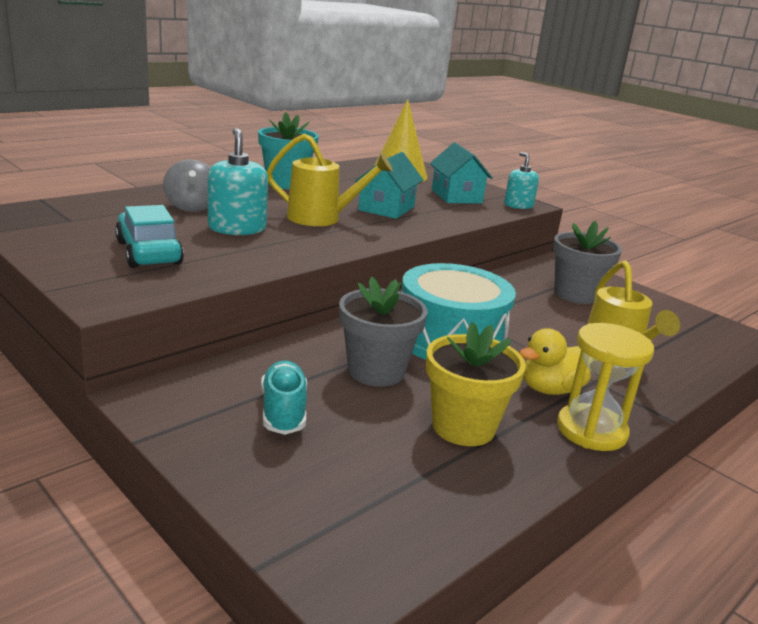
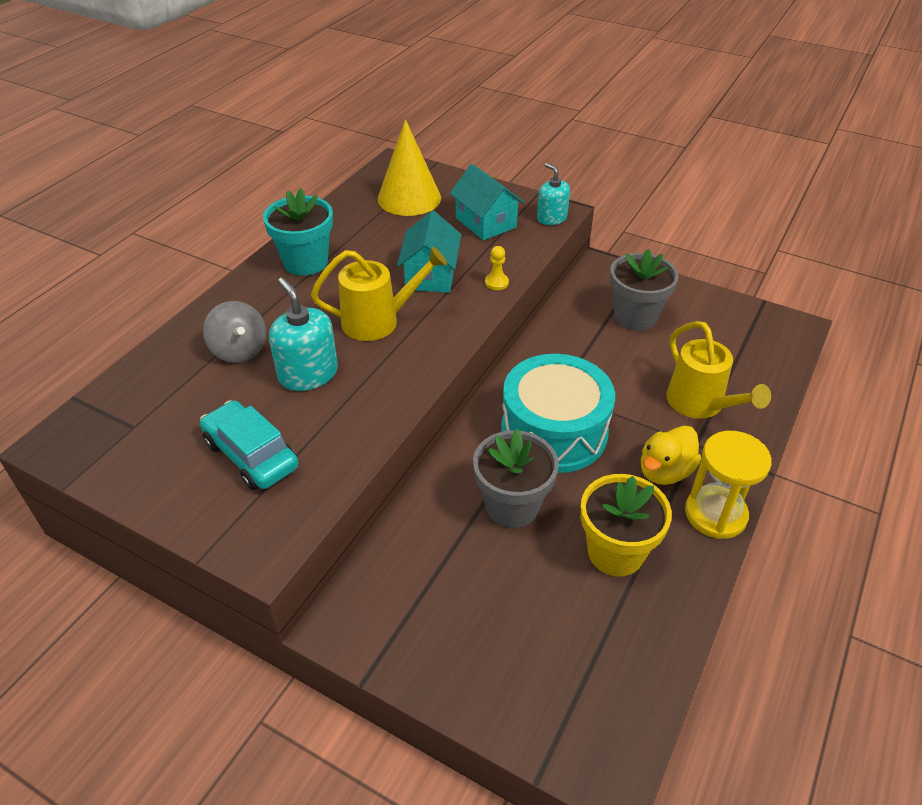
camera: 15 degrees left, 20 degrees up
turquoise shoe [261,360,307,435] -> none
none -> yellow pawn [485,246,509,290]

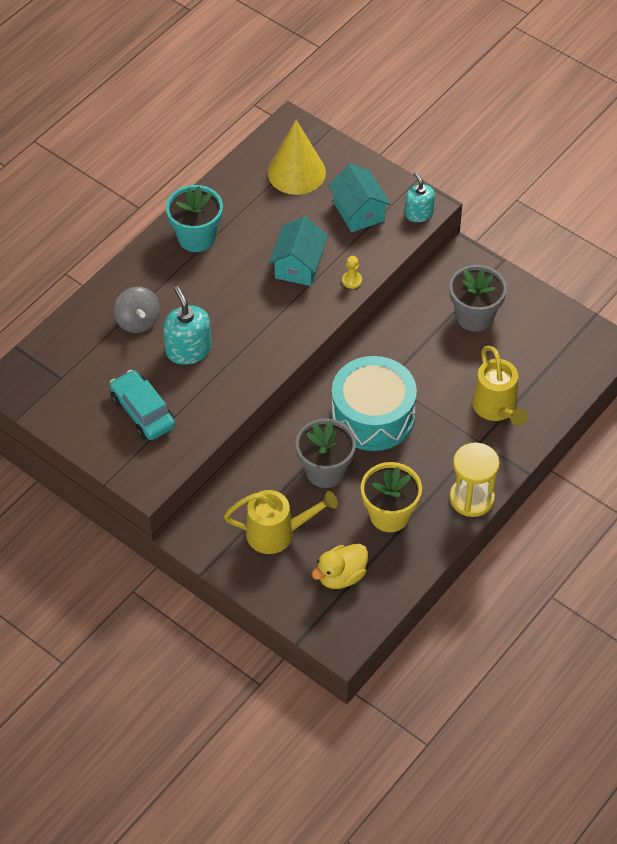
camera: 10 degrees right, 10 degrees up
yellow watering can [311,247,447,341] -> yellow watering can moved to [224,490,338,554]
yellow duck [641,425,701,485] -> yellow duck moved to [312,544,368,589]

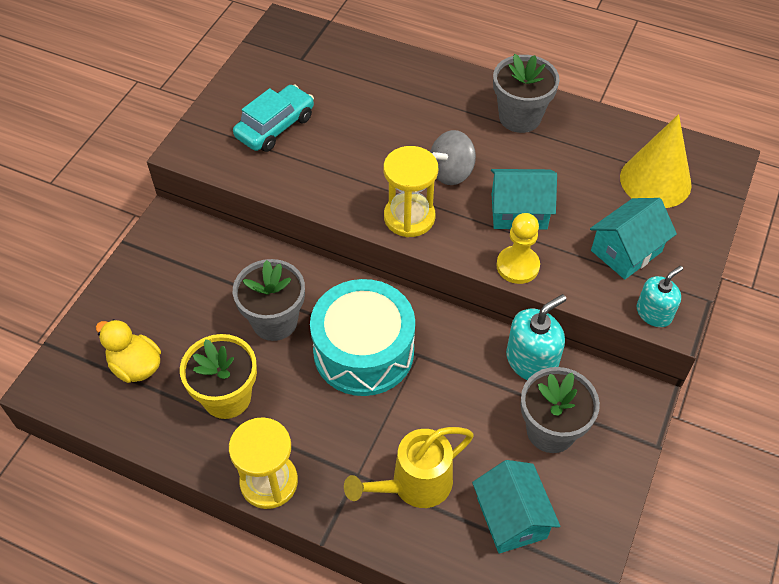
camera: 75 degrees right, 0 degrees up
grey spinning top [114,287,160,333] -> grey spinning top moved to [430,130,476,185]
turquoise soap dispenser [163,286,212,365] -> turquoise soap dispenser moved to [506,294,567,380]
turquoise flower pot [166,185,223,252] -> grey flower pot [493,54,560,133]
yellow watering can [224,490,338,554] -> none
yellow pawn [342,256,362,289] -> yellow pawn [496,213,540,284], size x1.72
none -> yellow hourglass [384,146,438,237]
none -> turquoise house [472,460,560,554]

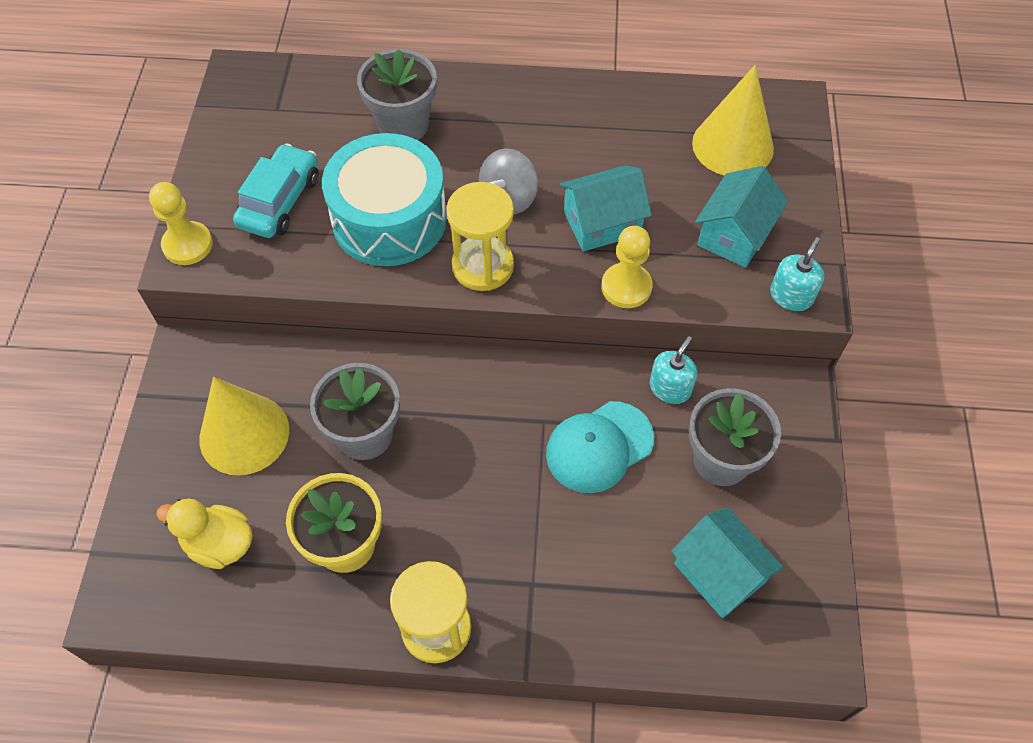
camera: 20 degrees left, 5 degrees up
turquoise drum [310,279,415,396] -> turquoise drum moved to [322,133,447,266]
yellow watering can [344,427,474,508] -> none
grey flower pot [493,54,560,133] -> grey flower pot moved to [357,49,437,140]
turquoise soap dispenser [506,294,567,380] -> turquoise soap dispenser [650,336,697,404], size x0.66
none -> yellow pawn [149,182,213,265]
none -> yellow cone [199,377,289,476]
none -> turquoise cap [546,401,654,493]

